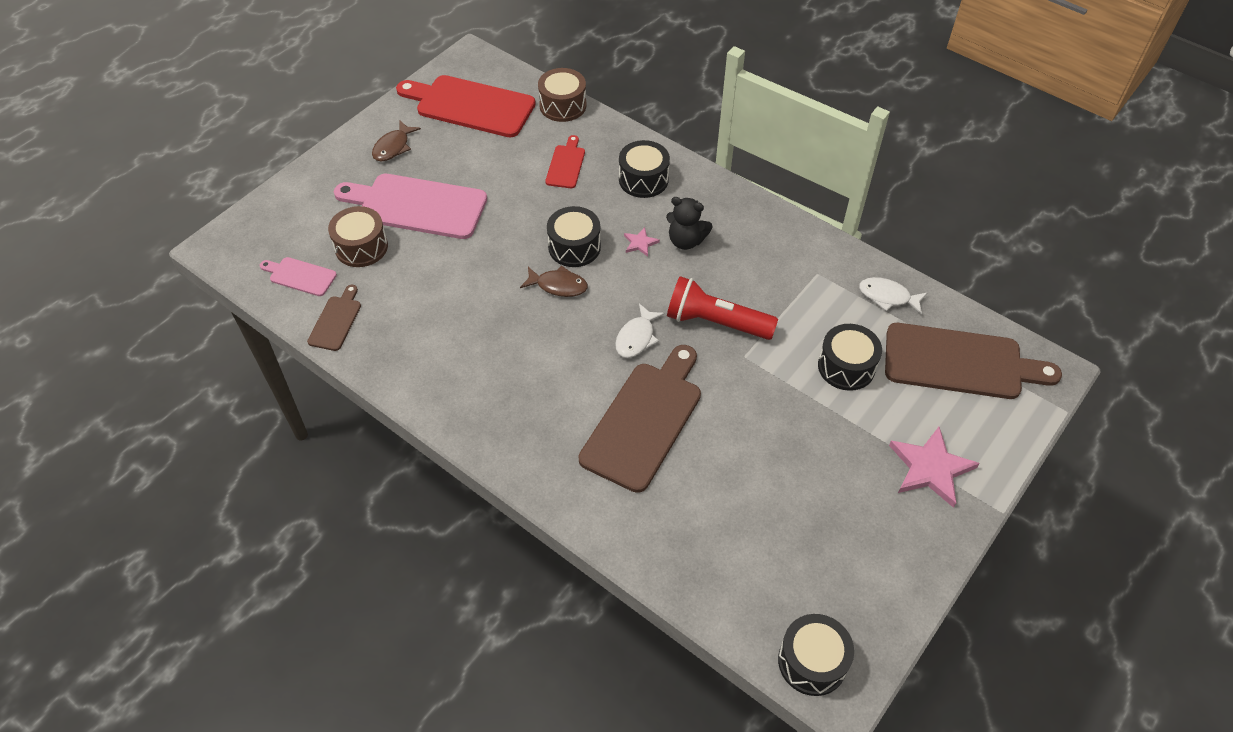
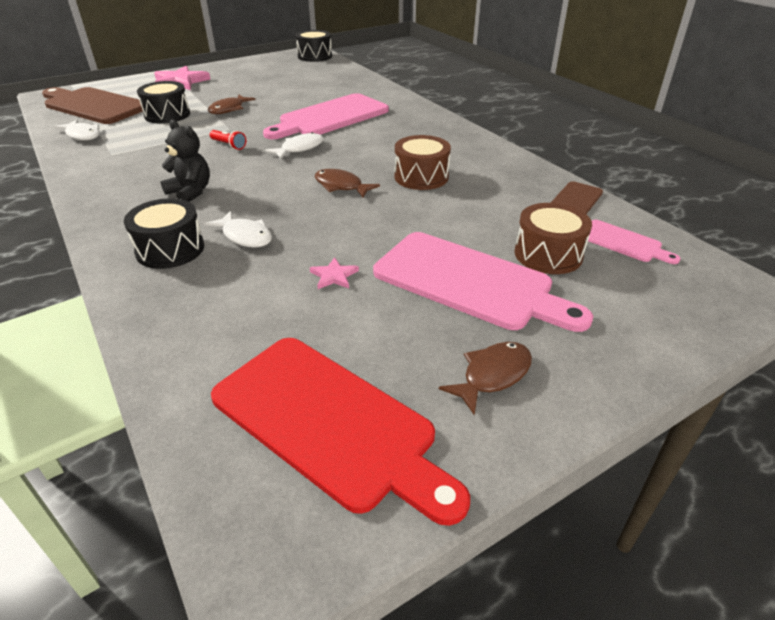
camera: 160 degrees left, 15 degrees down
brown drum [538,68,587,122] -> brown drum moved to [394,135,451,190]
red cutting board [545,135,585,188] -> none
black drum [547,206,601,267] -> none
brown cutting board [579,345,701,493] -> pink cutting board [263,93,389,139]
pink star [624,227,660,257] -> pink star moved to [310,257,359,289]
red flashlight [667,276,778,340] -> red flashlight [210,130,246,150], size x0.45
none -> white fish [205,211,272,248]
none -> brown fish [208,95,256,114]

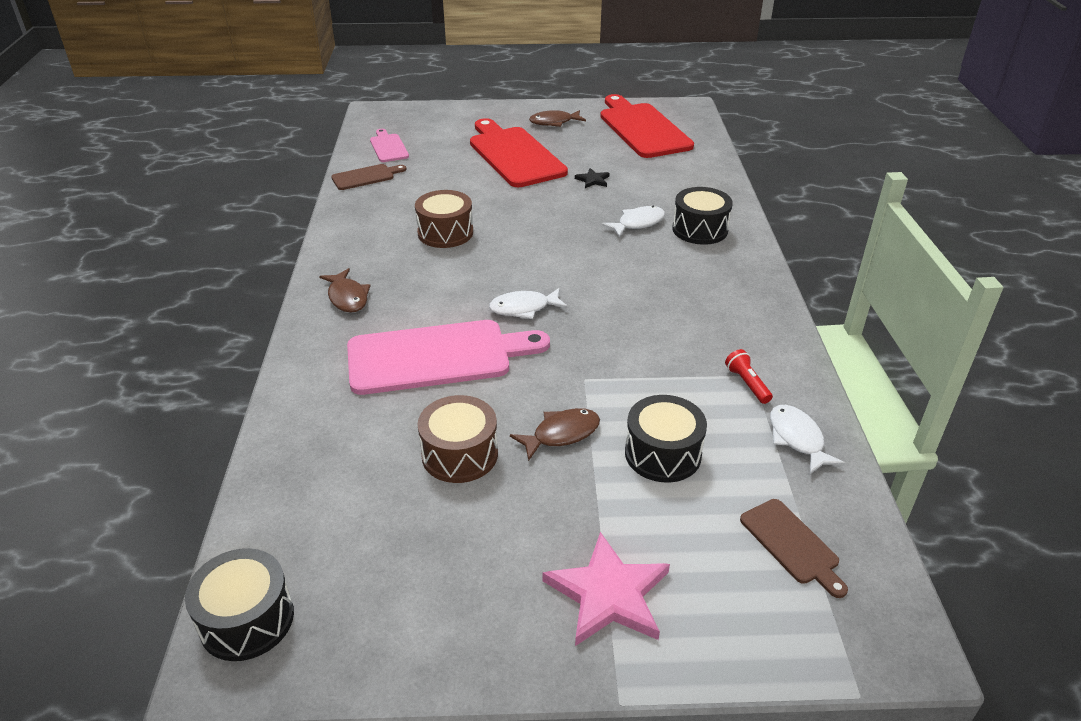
camera: 150 degrees left, 0 degrees up
brown cutting board [42,87,143,124] -> brown cutting board [740,499,848,598], size x0.49
black teddy bear [161,120,210,202] -> none
white fish [205,211,272,248] -> white fish turned 75 degrees clockwise [601,206,665,237]
red flashlight [210,130,246,150] -> red flashlight moved to [725,349,773,404]
pink star [310,257,359,289] -> black star [575,168,609,188]
brown fish [315,169,380,198] -> brown fish moved to [319,268,371,313]
pink cutting board [373,232,593,332] -> red cutting board [470,118,568,187]
brown drum [515,203,592,274] -> brown drum moved to [418,395,498,483]

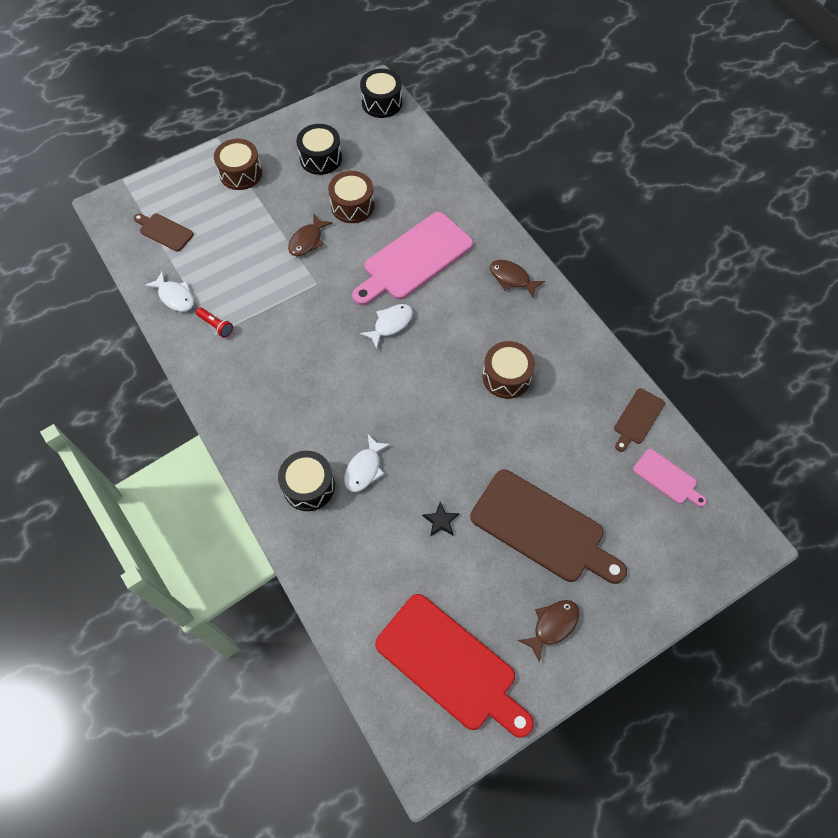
camera: 150 degrees right, 25 degrees up
red cutting board [470,118,568,187] -> brown cutting board [470,470,627,584]
pink star [543,532,670,646] -> brown drum [214,139,262,190]
black drum [625,395,707,483] -> black drum moved to [296,124,342,175]

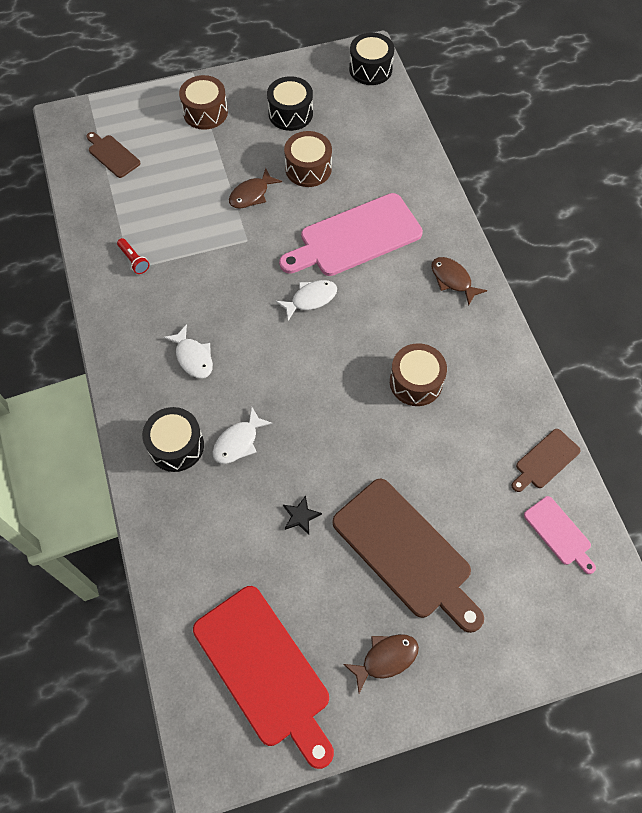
camera: 15 degrees right, 0 degrees up
white fish [144,271,194,312] -> white fish moved to [163,324,213,378]

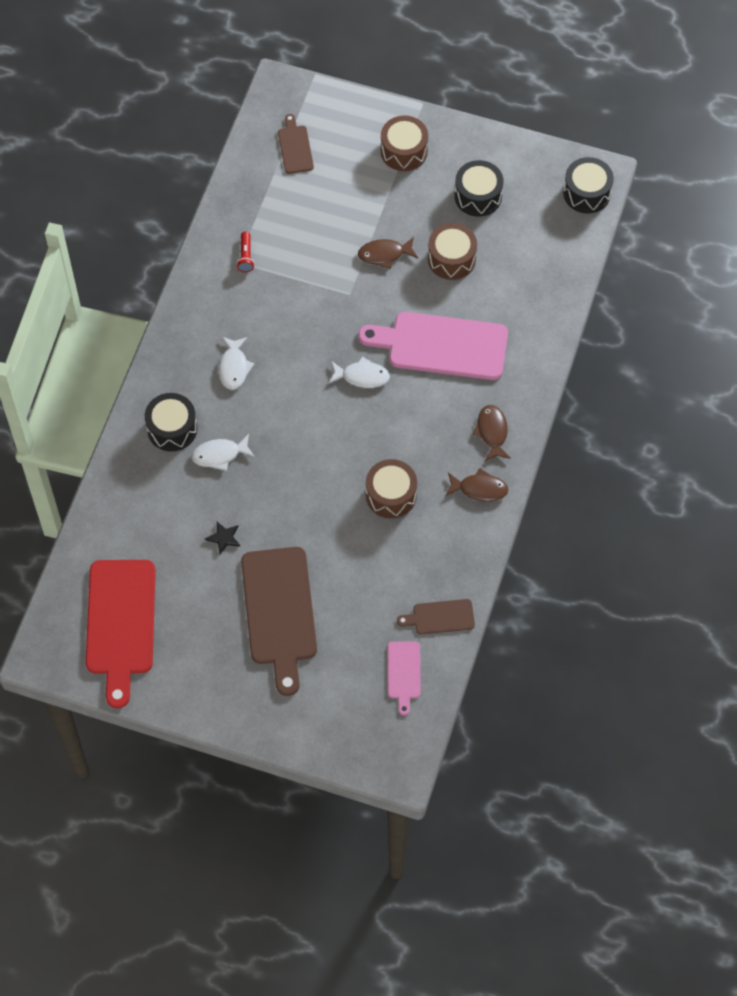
camera: 35 degrees right, 0 degrees up
brown fish [343,634,419,693] -> brown fish moved to [445,468,509,502]

